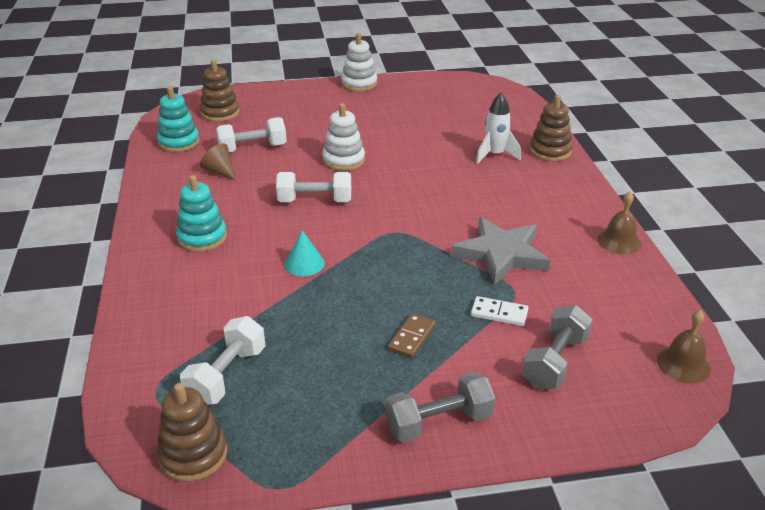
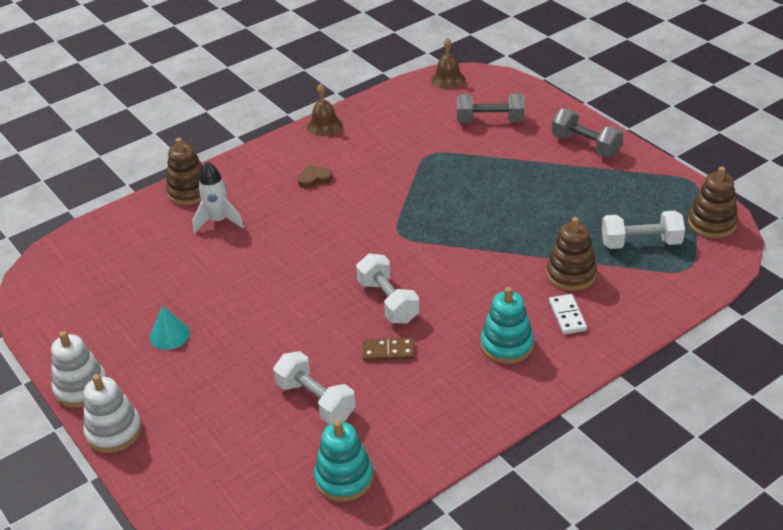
camera: 115 degrees left, 5 degrees up
brown stacking toy [200,60,240,122] -> brown stacking toy moved to [546,217,597,291]
brown cone [200,143,236,180] -> none
turquoise cone [284,230,325,276] -> turquoise cone moved to [150,306,190,350]
white stacking toy [322,103,365,171] -> white stacking toy moved to [83,374,142,453]
brown domino [388,313,436,358] -> brown domino moved to [363,338,414,361]
grey star [451,217,550,285] -> none
white domino [471,296,528,326] -> white domino moved to [549,294,587,334]
none -> brown heart [298,165,333,188]

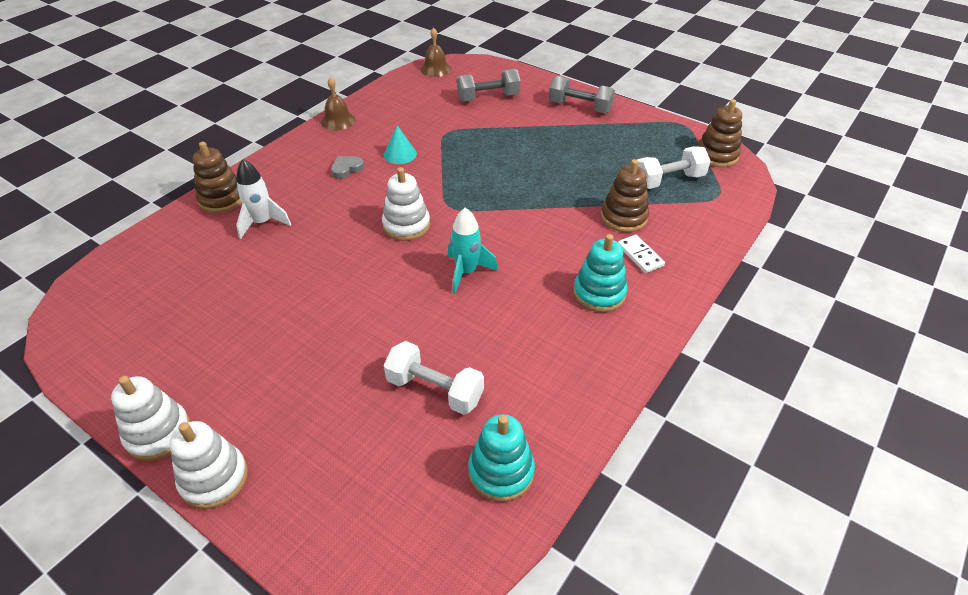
camera: 20 degrees left, 5 degrees up
turquoise cone [150,306,190,350] -> turquoise cone moved to [384,125,417,164]
brown heart [298,165,333,188] -> grey heart [331,156,364,179]
white dumbbell [356,254,420,324] -> turquoise rocket [448,208,498,293]
brown domino [363,338,414,361] -> none
none -> white stacking toy [382,167,430,241]

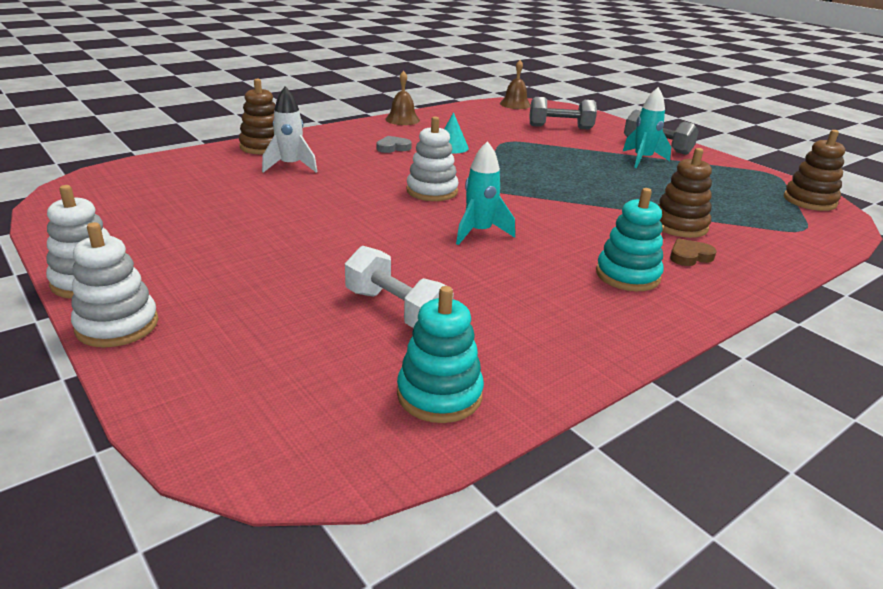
camera: 15 degrees right, 15 degrees down
white domino [618,235,665,273] -> brown heart [670,238,717,266]
white dumbbell [638,146,711,189] -> none
none -> turquoise rocket [623,87,671,168]

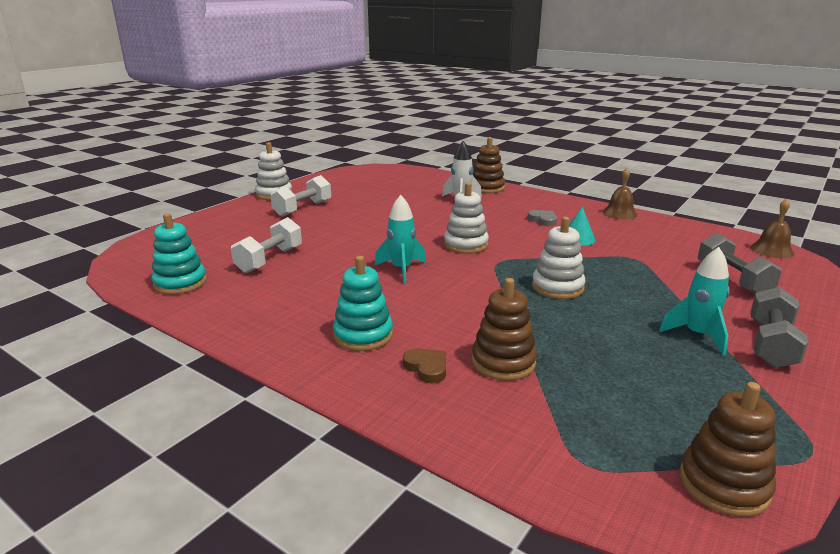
camera: 75 degrees right, 5 degrees down
white stacking toy [71,222,158,347] -> white stacking toy moved to [532,217,586,299]
none -> white dumbbell [270,175,331,217]

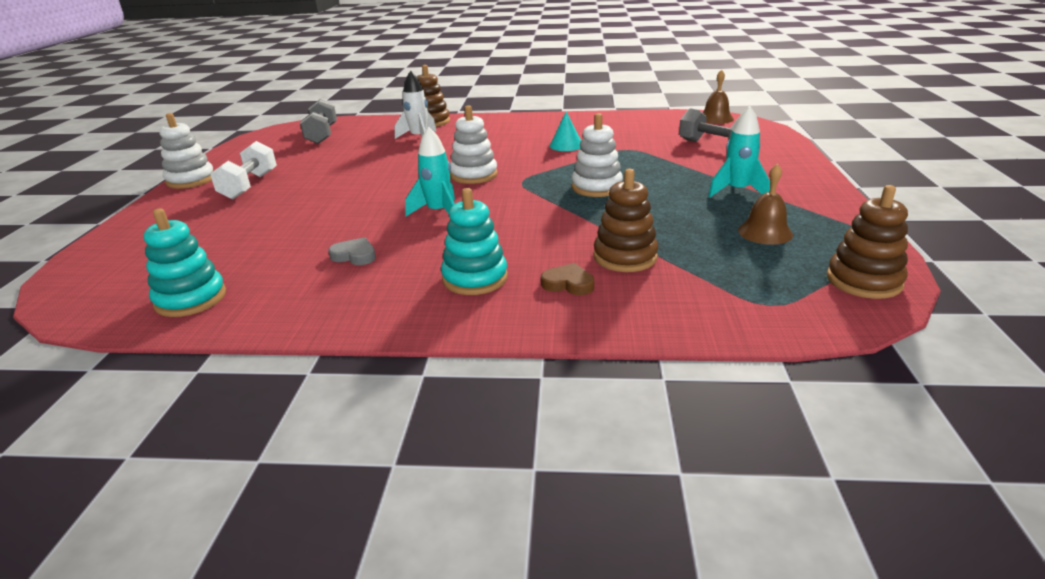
camera: 30 degrees left, 5 degrees up
white dumbbell [231,217,302,273] -> none
grey heart [527,210,557,226] -> grey heart moved to [328,237,376,265]
brown bell [602,168,638,219] -> brown bell moved to [738,163,793,245]
grey dumbbell [750,287,808,368] -> grey dumbbell moved to [300,99,337,144]

